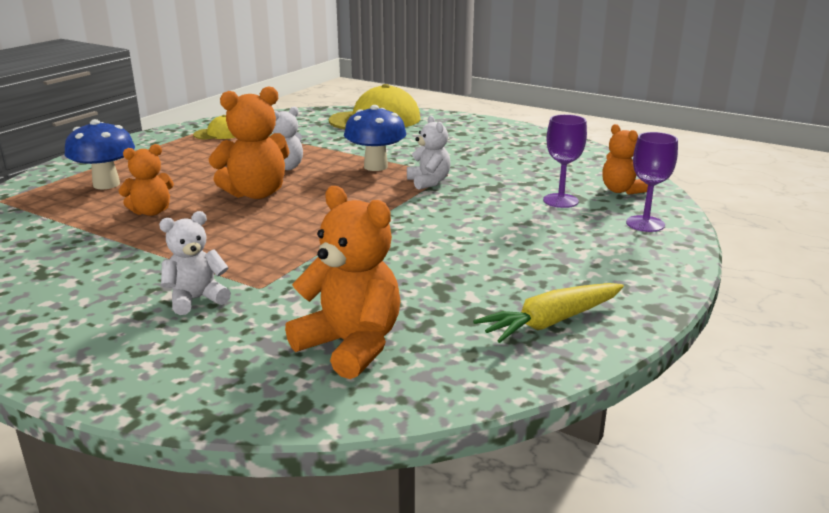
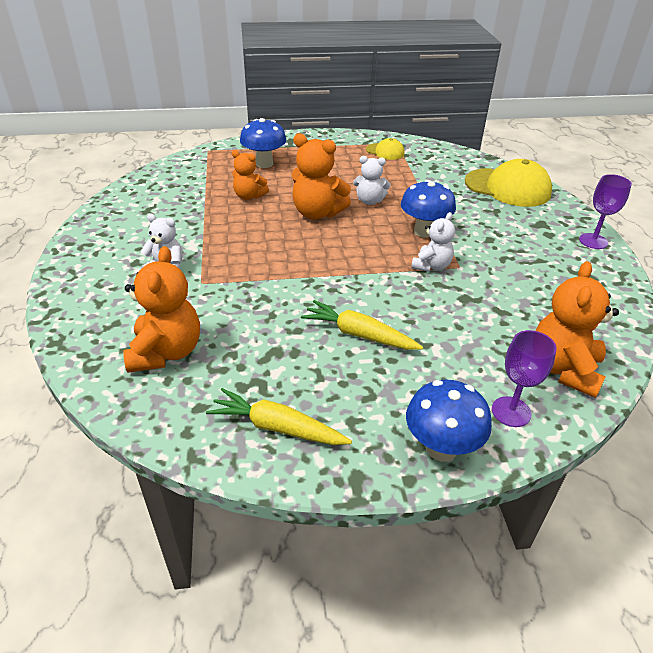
camera: 50 degrees right, 15 degrees up
purple goblet [543,114,587,208] -> purple goblet moved to [579,174,632,249]
orange teddy bear [602,124,648,195] -> orange teddy bear [535,261,619,398], size x1.61
none -> yellow carrot [301,300,423,350]
none -> blue mushroom [406,379,492,461]

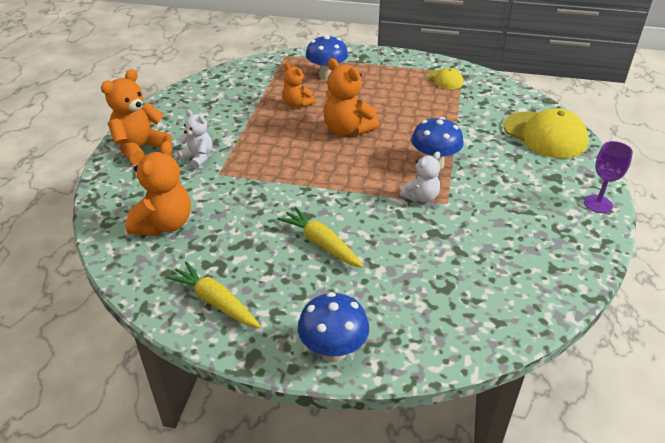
camera: 20 degrees right, 0 degrees up
white teddy bear [353,156,391,205] -> none
purple goblet [492,330,557,427] -> none
orange teddy bear [535,261,619,398] -> orange teddy bear moved to [101,69,172,165]

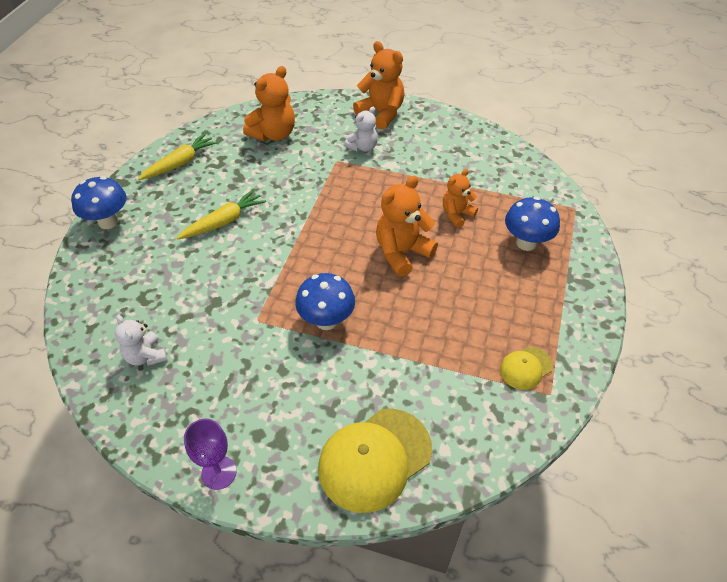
camera: 95 degrees right, 10 degrees up
orange teddy bear [126,141,191,236] -> orange teddy bear turned 75 degrees counterclockwise [243,66,295,141]
white teddy bear [400,152,440,203] -> white teddy bear moved to [115,315,167,366]

